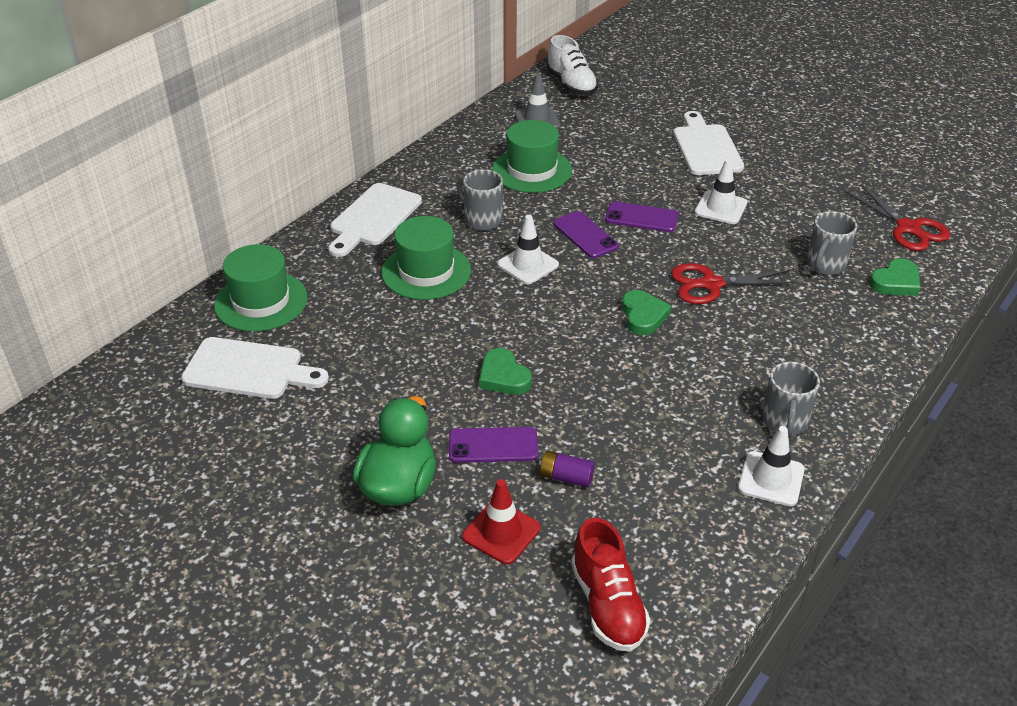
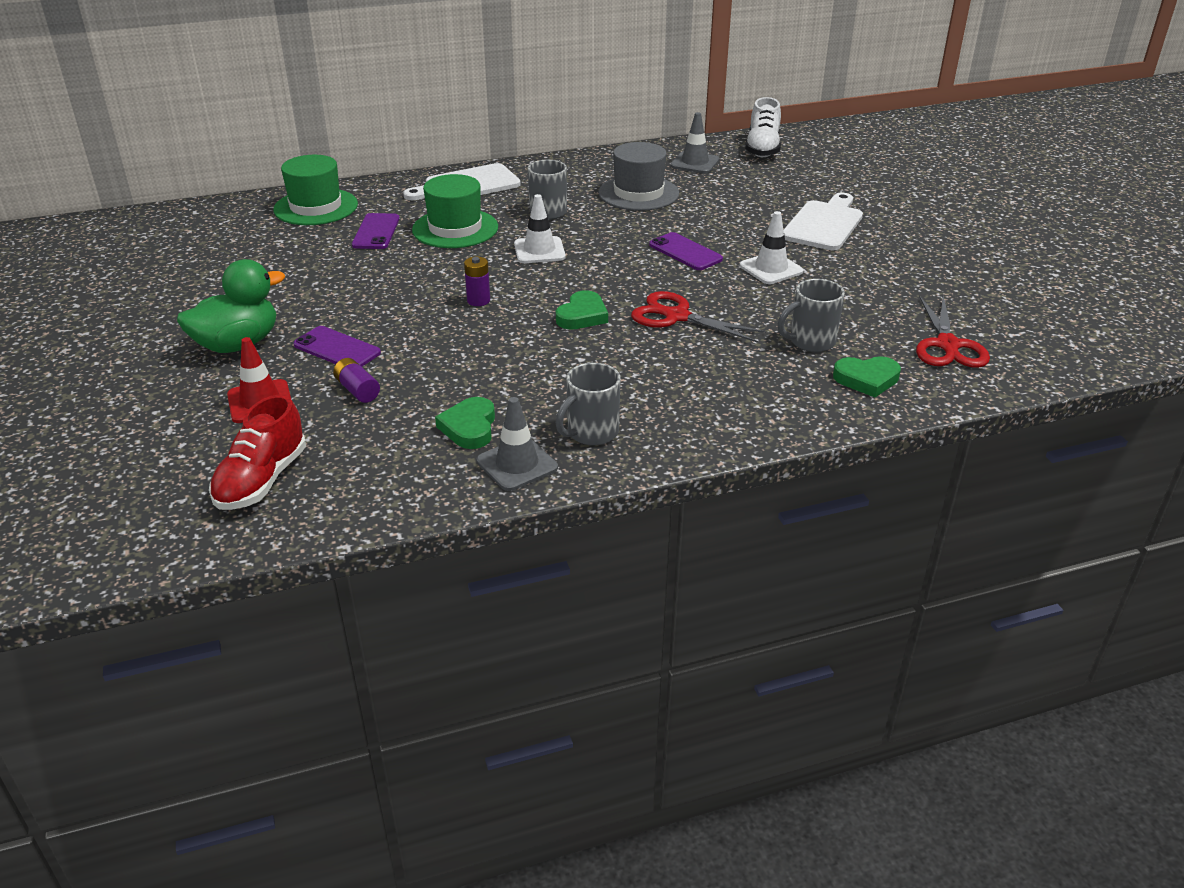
camera: 35 degrees right, 5 degrees down
white cutting board [181,337,329,399] -> none
green heart [479,348,532,395] -> green heart moved to [435,397,495,449]
green hat [492,120,572,193] -> grey hat [598,142,679,211]
purple phone [553,211,619,258] -> purple phone moved to [352,213,400,249]
white traffic cone [738,426,805,506] -> grey traffic cone [477,397,558,491]
none -> purple battery [464,257,490,306]

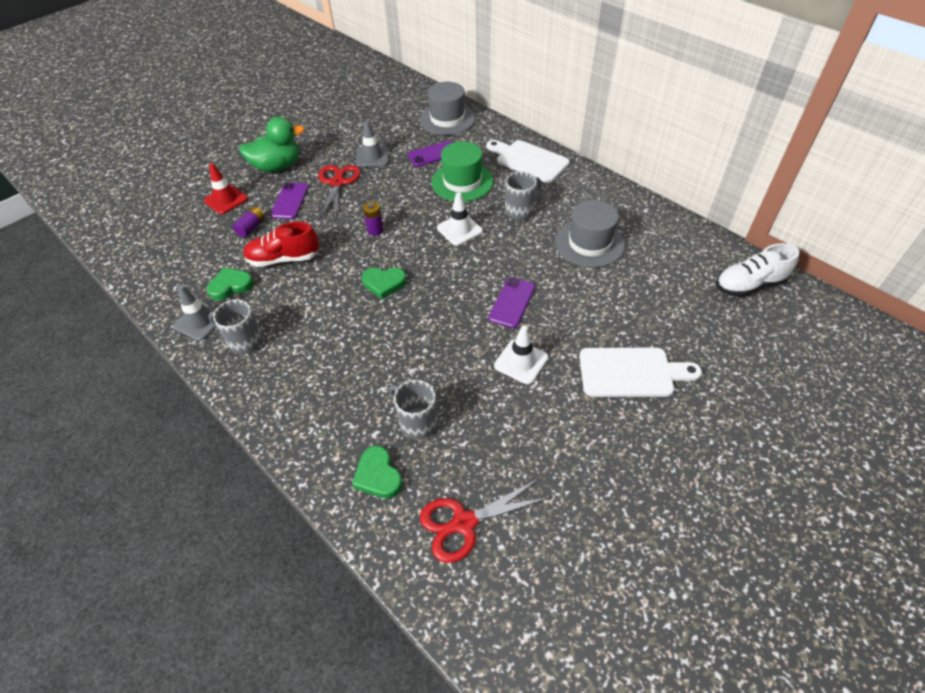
camera: 65 degrees right, 15 degrees up
green duck [177,259,285,353] -> green duck turned 45 degrees counterclockwise [239,117,305,172]
red shoe [209,395,306,510] -> red shoe moved to [243,221,319,267]
green hat [273,155,358,225] -> grey hat [420,82,475,135]
red scissors [631,291,767,343] -> red scissors moved to [319,165,360,219]
grey traffic cone [670,112,719,173] -> grey traffic cone moved to [356,120,388,167]

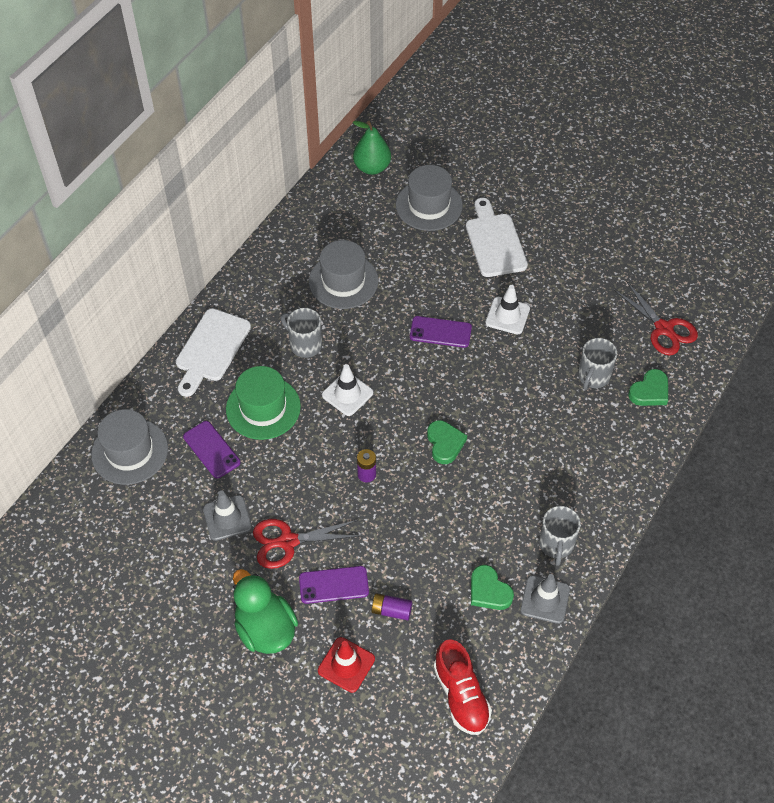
camera: 105 degrees left, 5 degrees up
red shoe [243,221,319,267] -> red shoe moved to [434,639,492,735]
white shoe [716,243,799,297] -> green pear [353,121,391,175]
none -> grey hat [396,165,463,231]

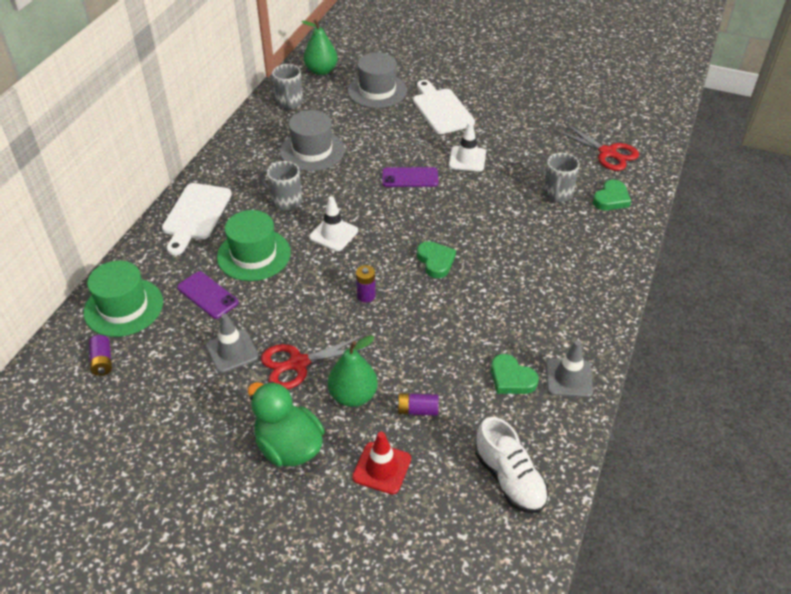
camera: 10 degrees left, 10 degrees down
grey hat [91,409,168,485] -> green hat [83,261,163,337]
purple phone [299,566,369,604] -> green pear [328,336,378,407]
red shoe [434,639,492,735] -> white shoe [475,417,548,514]
grey mug [539,506,581,566] -> grey mug moved to [272,64,303,109]
none -> purple battery [89,335,112,376]

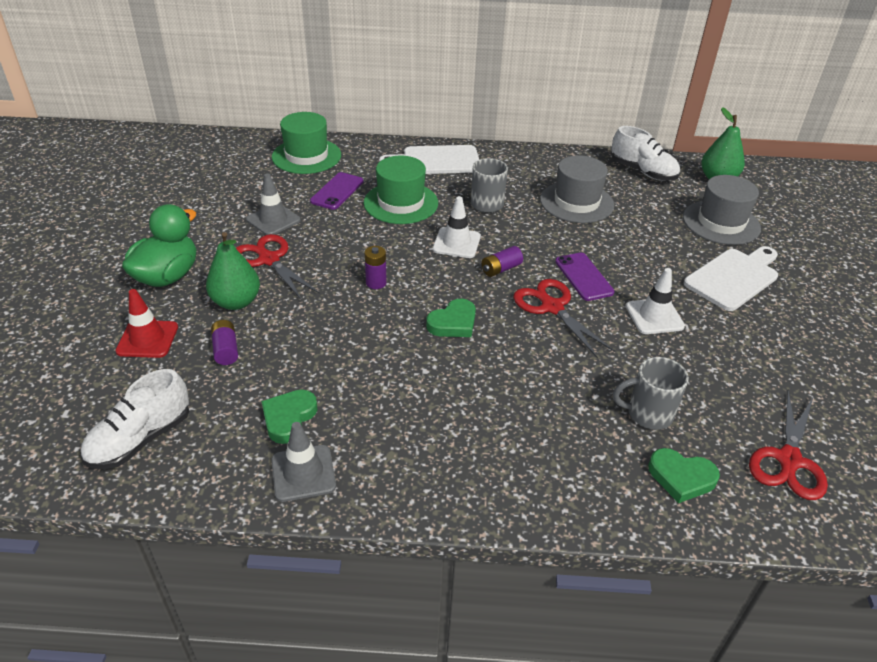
camera: 70 degrees right, 5 degrees down
purple battery [89,335,112,376] -> purple battery moved to [482,246,523,277]
grey mug [272,64,303,109] -> white shoe [611,126,680,181]
none -> red scissors [513,279,615,359]

